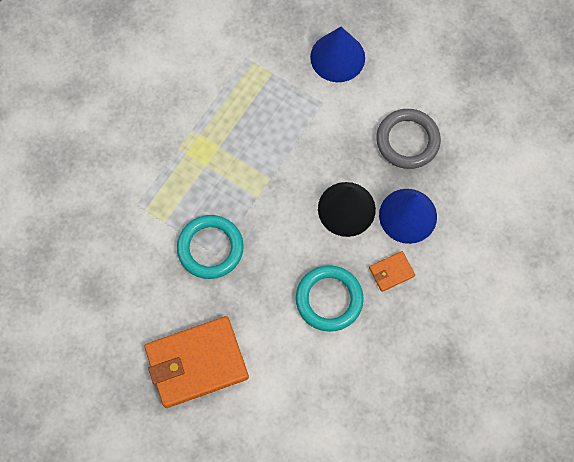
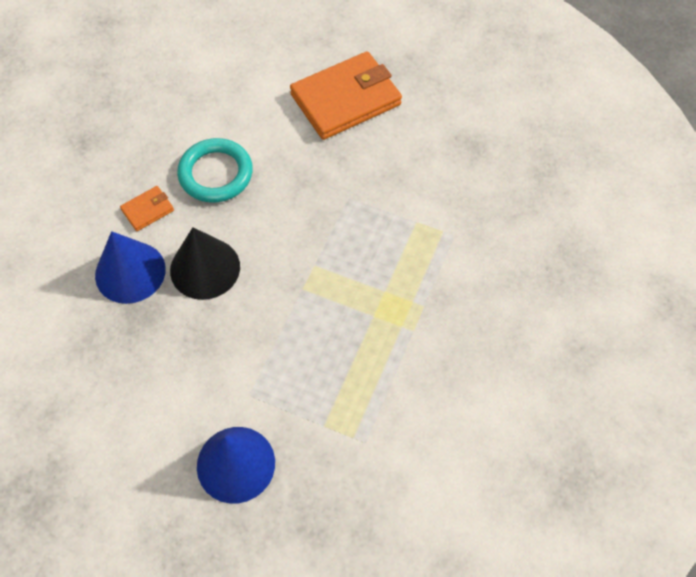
camera: 170 degrees right, 10 degrees down
turquoise ring [177,215,244,279] -> none
grey ring [376,109,441,169] -> none

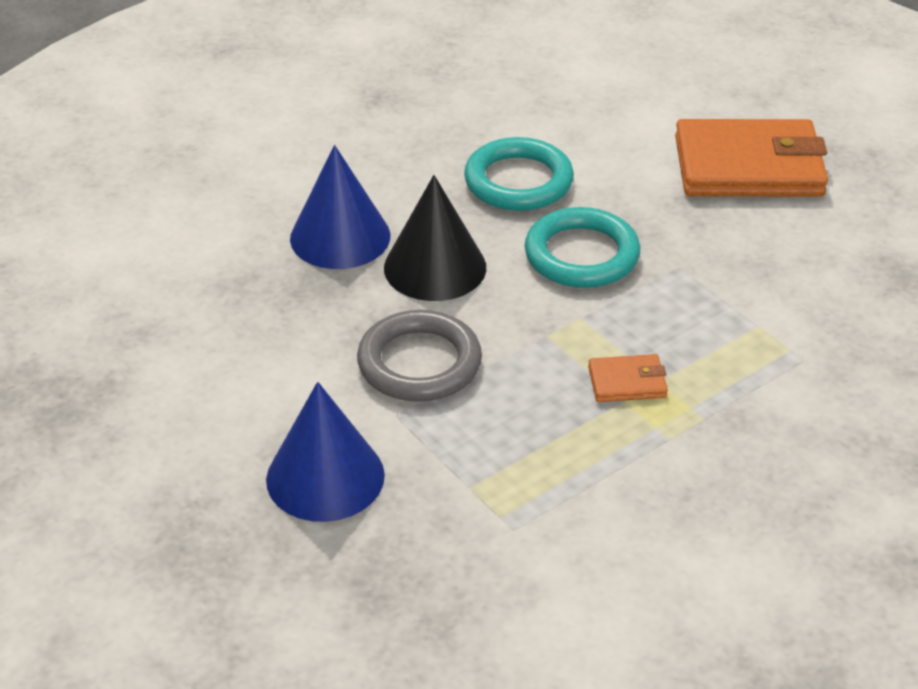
camera: 30 degrees right, 20 degrees down
orange wallet [120,186,174,231] -> orange wallet moved to [588,354,668,402]
none -> grey ring [357,310,482,402]
none -> turquoise ring [525,207,640,288]

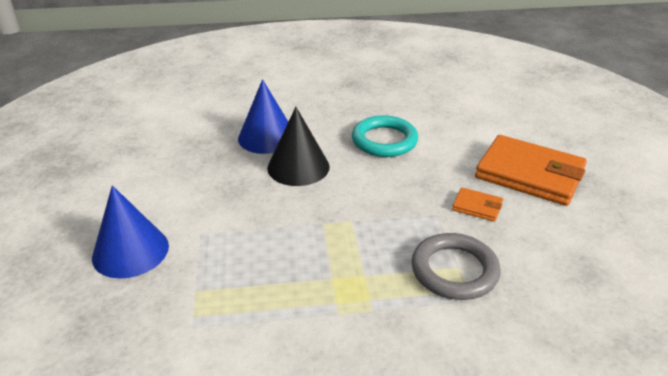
camera: 30 degrees right, 5 degrees down
grey ring [357,310,482,402] -> grey ring moved to [411,233,501,300]
turquoise ring [525,207,640,288] -> none
orange wallet [588,354,668,402] -> orange wallet moved to [452,188,503,222]

